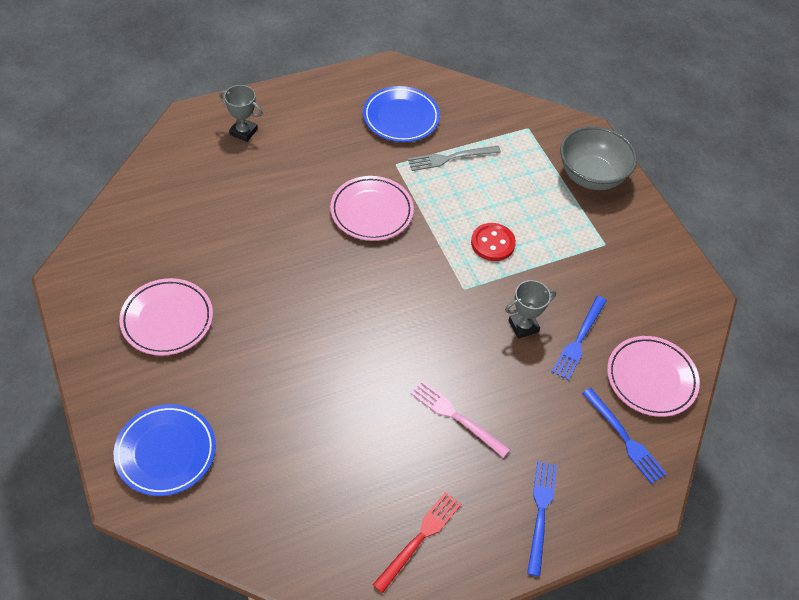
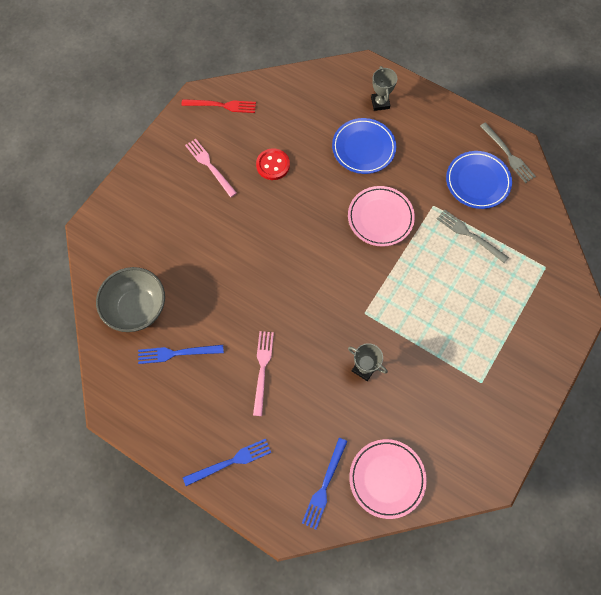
camera: 60 degrees right, 15 degrees up
blue plate [114,404,216,496] -> blue plate moved to [332,118,396,174]
pink plate [119,278,213,356] -> pink fork [185,139,237,197]
red fork [373,492,462,593] -> red fork moved to [181,99,256,113]
red button [471,223,516,261] -> red button moved to [256,148,290,180]
blue fork [552,296,607,380] -> blue fork moved to [138,345,224,364]
grey bowl [560,126,637,190] -> grey bowl moved to [96,267,165,332]
none -> grey fork [480,122,536,183]

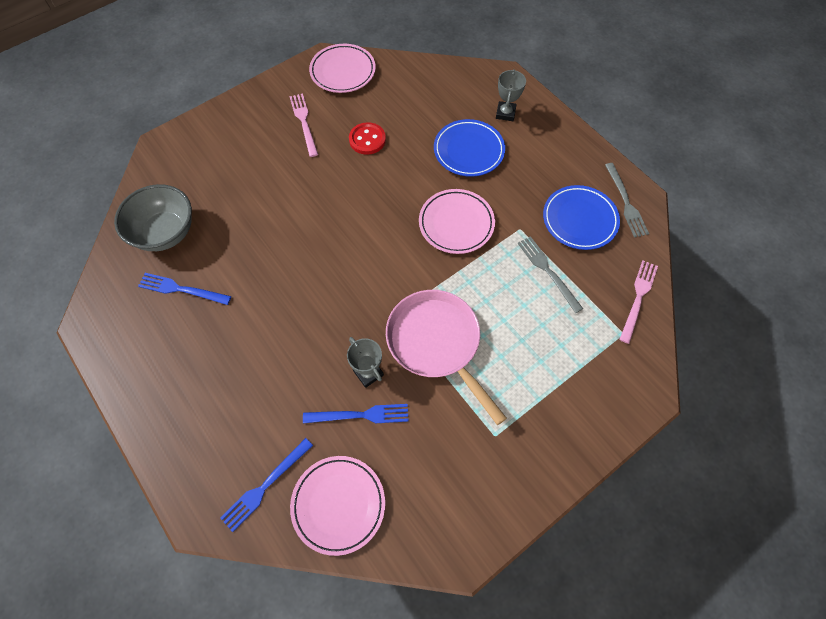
camera: 20 degrees right, 5 degrees down
red fork [181,99,256,113] -> pink plate [309,44,376,93]
blue fork [183,439,271,486] -> blue fork moved to [303,404,409,423]
pink fork [253,331,274,416] -> pink fork moved to [619,261,658,344]
none -> pink pan [386,290,507,425]

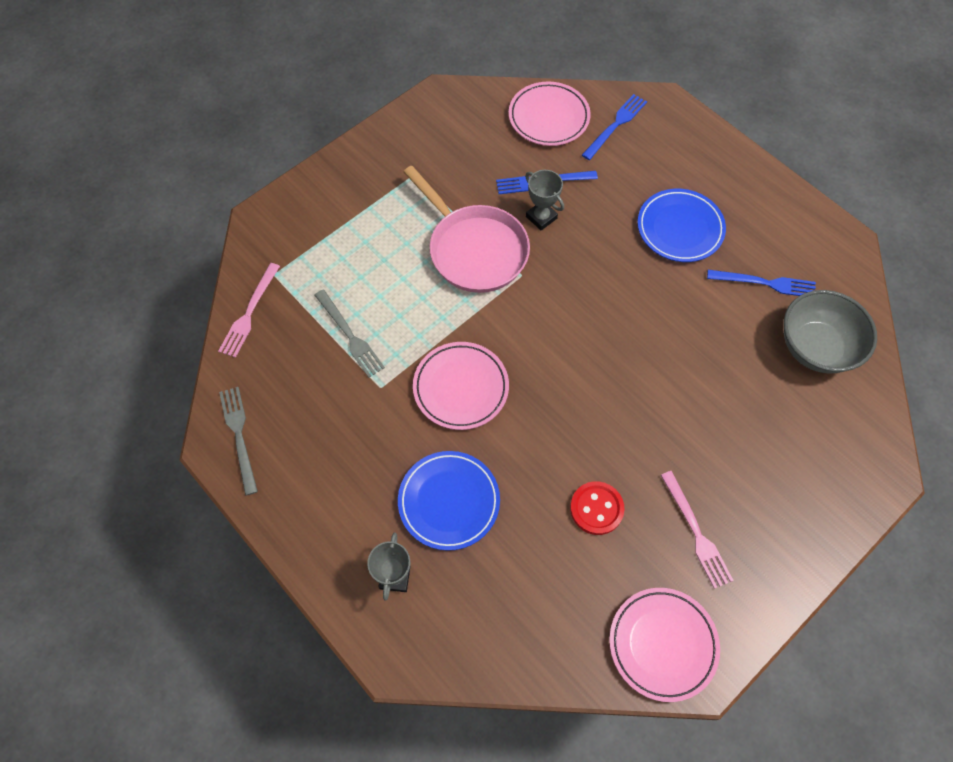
camera: 175 degrees right, 0 degrees up
blue plate [543,185,620,250] -> blue plate moved to [637,189,726,262]

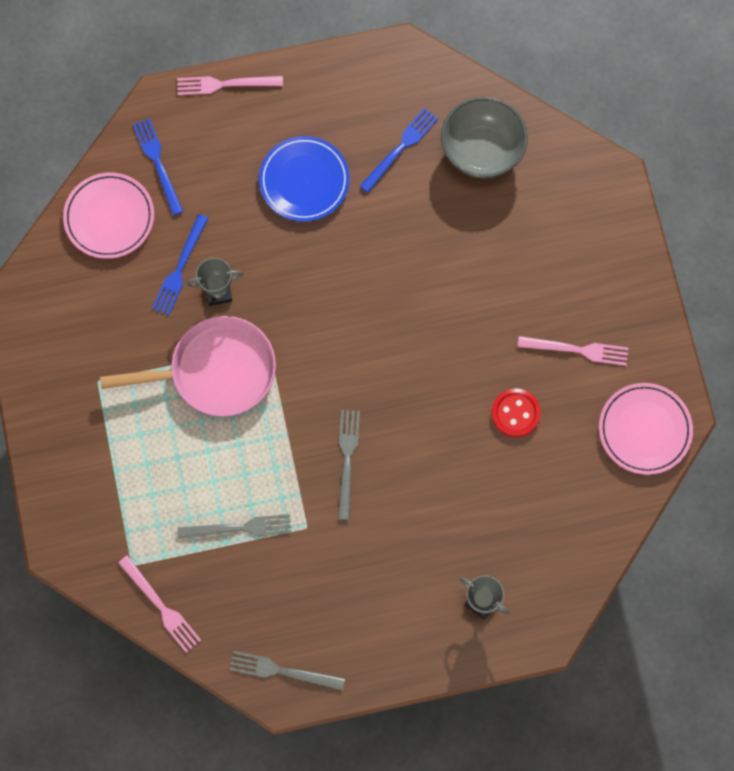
camera: 60 degrees left, 10 degrees up
blue plate [398,451,500,551] -> none
pink plate [413,342,509,430] -> grey fork [338,410,360,520]
none -> pink fork [177,76,283,95]

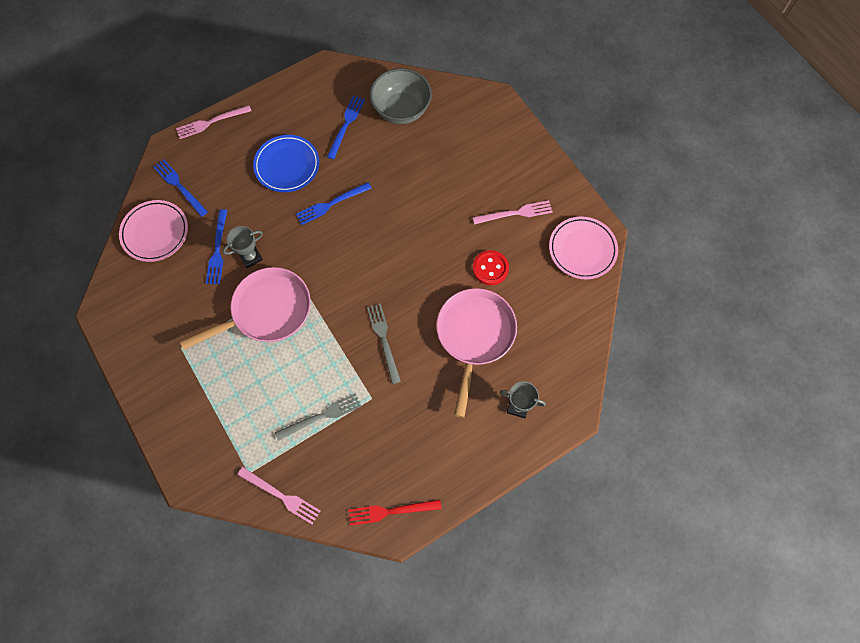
camera: 20 degrees left, 5 degrees down
grey fork [229,651,345,690] -> red fork [348,499,441,526]
none -> blue fork [296,182,372,225]
none -> pink pan [436,288,517,418]

